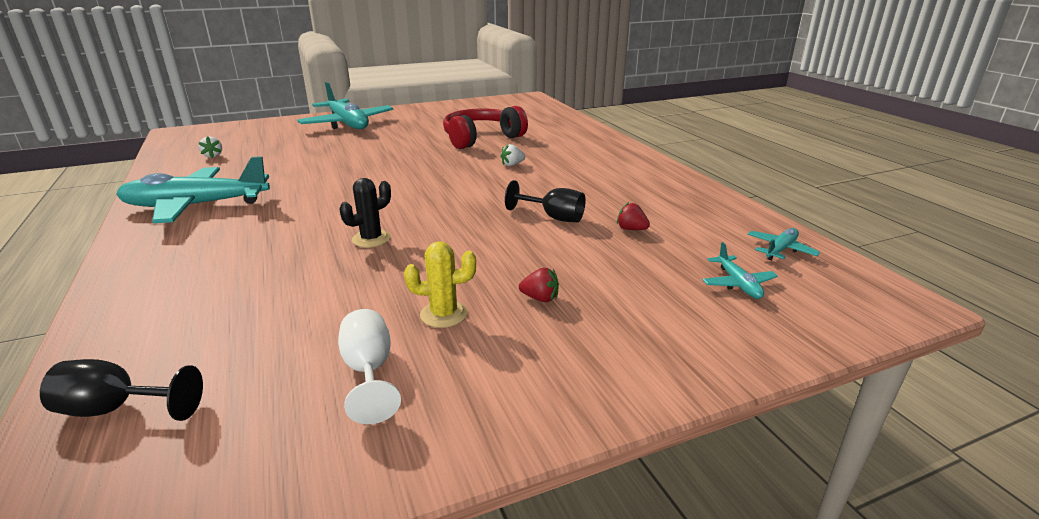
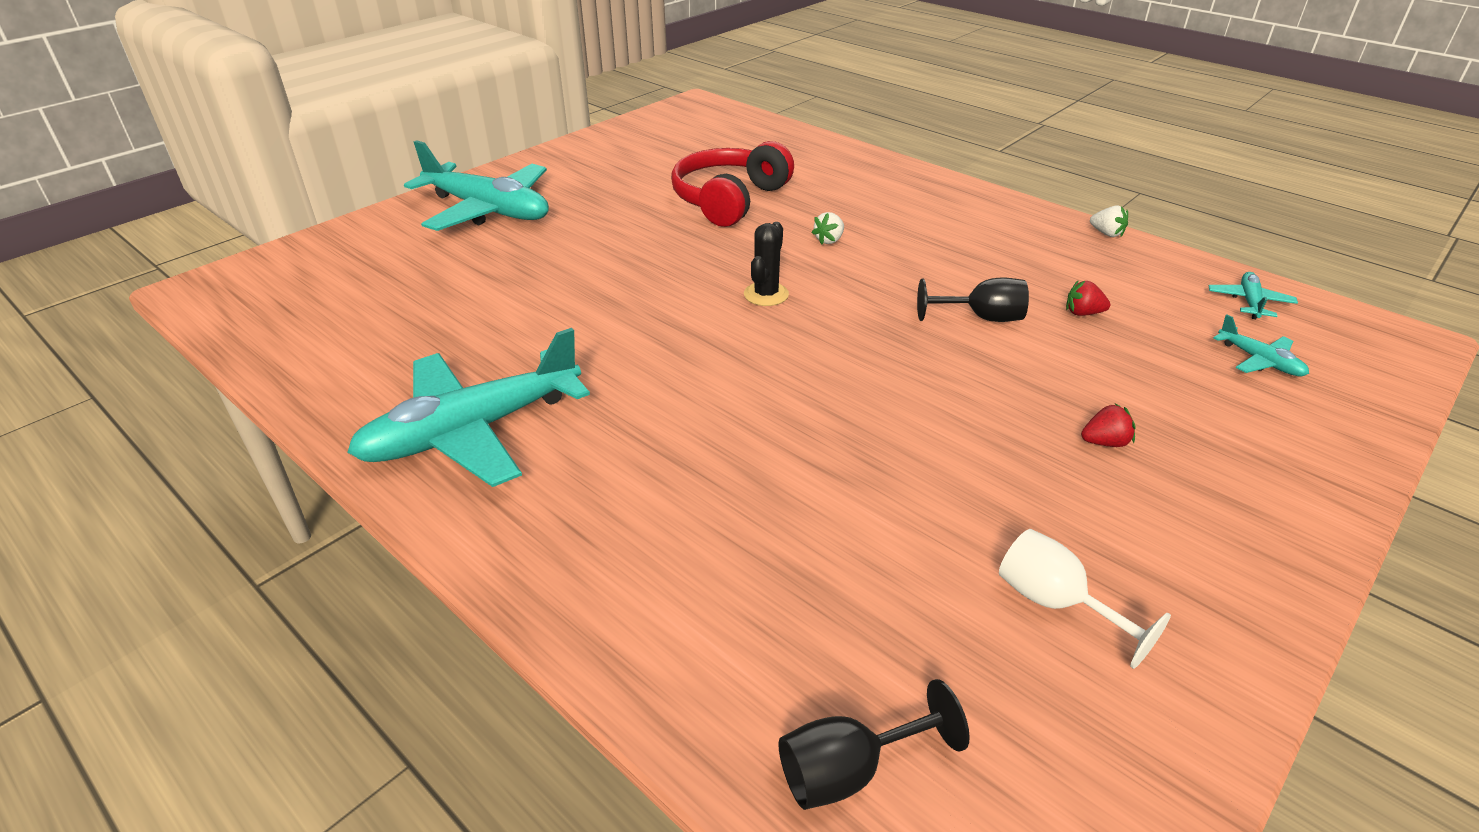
camera: 25 degrees left, 10 degrees up
white strawberry [199,136,222,158] -> white strawberry moved to [1090,205,1128,237]
black cactus [339,178,391,248] -> black cactus moved to [744,222,789,306]
yellow cactus [404,241,476,328] -> none

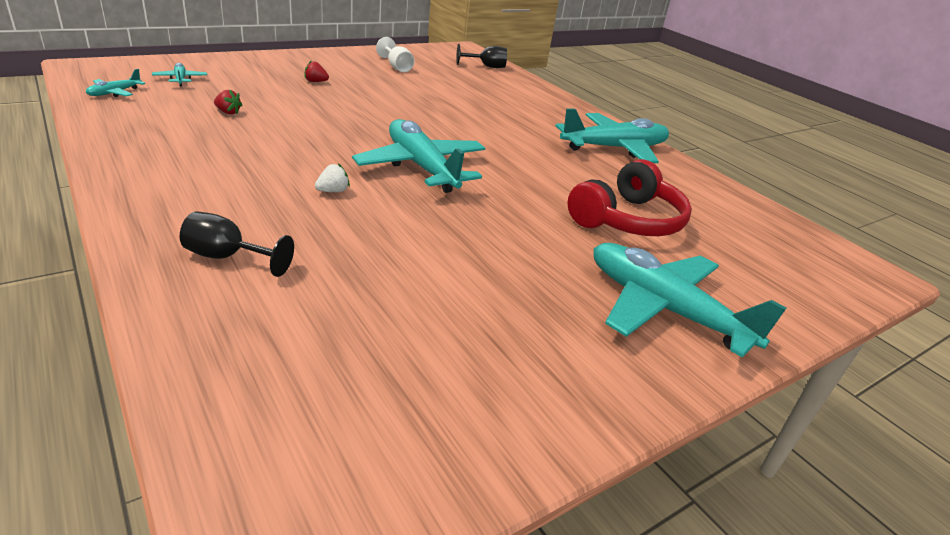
camera: 170 degrees left, 5 degrees down
red headphones [671,141,794,227] -> red headphones moved to [568,159,692,236]
black cactus [744,222,789,306] -> turquoise plane [352,119,485,193]
black goblet [917,277,1029,322] -> black goblet moved to [180,211,294,277]
white strawberry [1090,205,1128,237] -> none

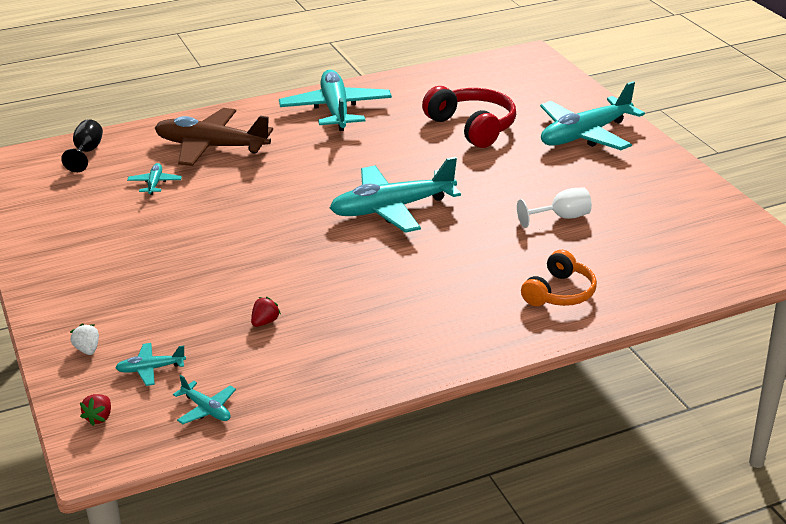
camera: 75 degrees left, 0 degrees up
black goblet [180,211,294,277] -> orange headphones [521,250,597,306]
red strawberry [305,60,329,82] -> red strawberry moved to [80,394,111,426]
white strawberry [315,163,350,192] -> white strawberry moved to [70,324,99,355]
white goblet [376,37,414,72] -> white goblet moved to [517,187,592,228]
none -> turquoise plane [127,163,182,195]
none -> brown plane [155,108,273,166]

